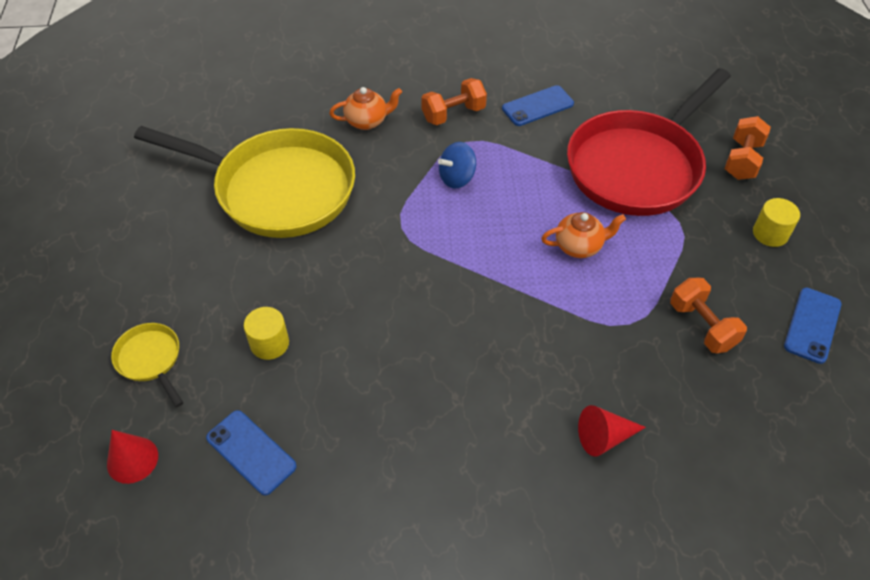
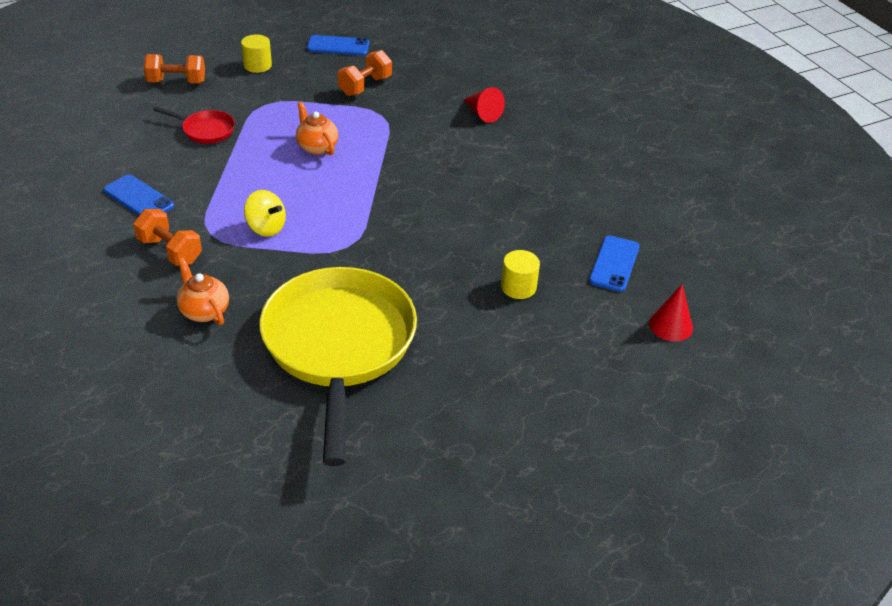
camera: 115 degrees left, 10 degrees down
yellow pan [111,323,184,407] -> none
blue spinning top [438,142,476,189] -> yellow spinning top [244,190,286,237]
red pan [567,68,731,216] -> red pan [153,106,235,144], size x0.41

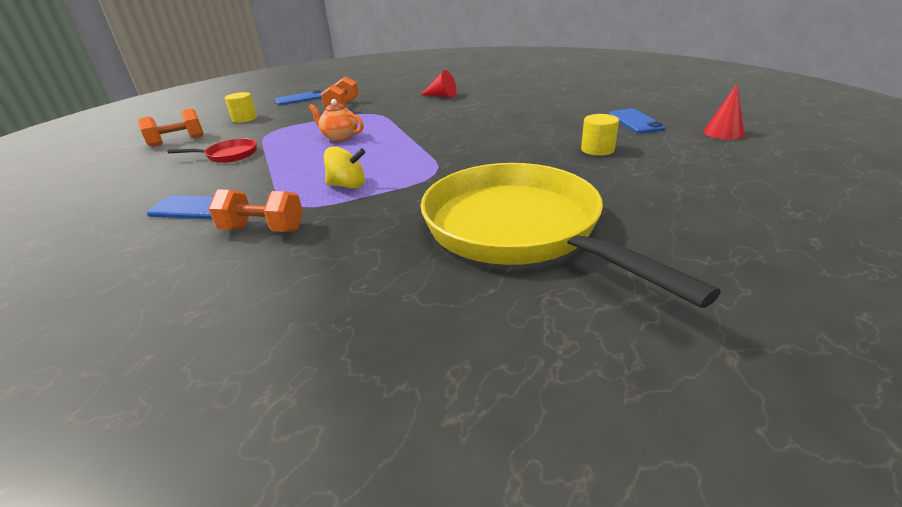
camera: 25 degrees left, 10 degrees down
orange teapot [177,258,229,325] -> none

